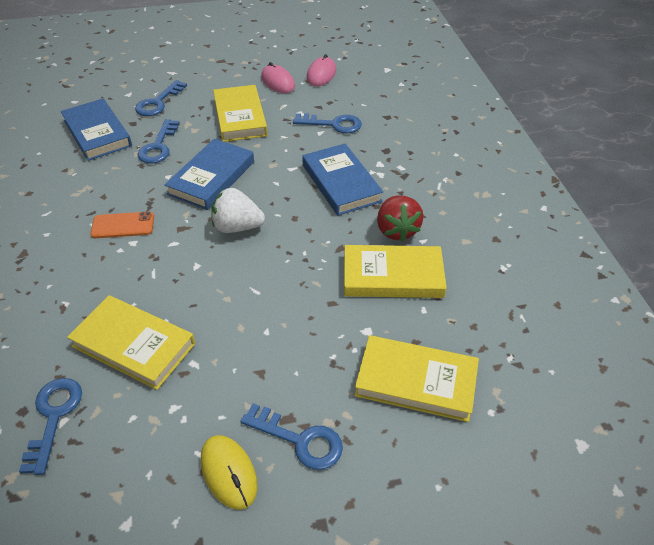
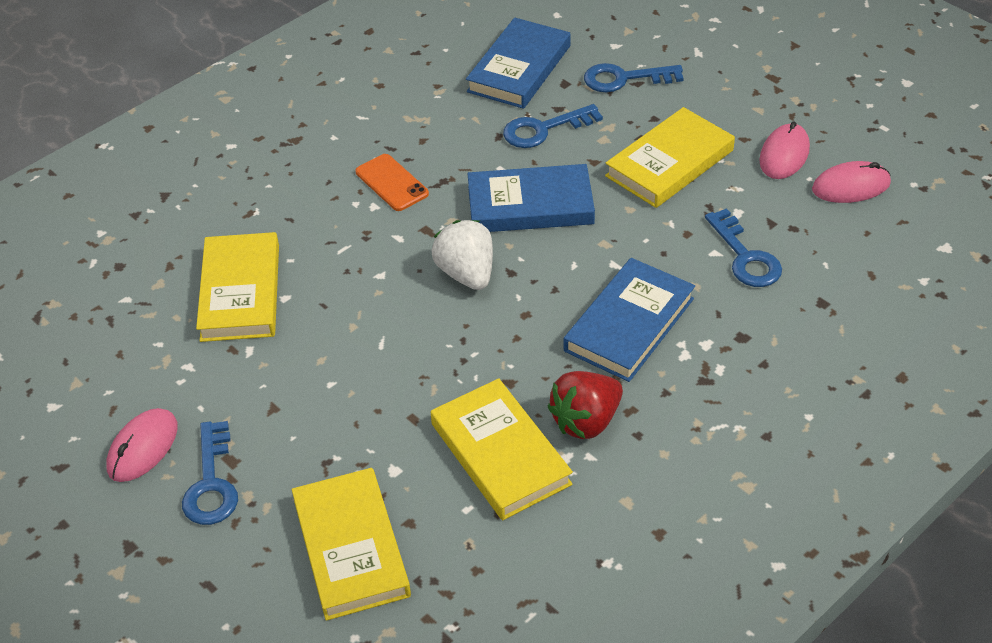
camera: 60 degrees right, 0 degrees up
blue key [19,378,82,475] -> none
yellow mouse [201,435,258,510] -> pink mouse [106,408,178,482]

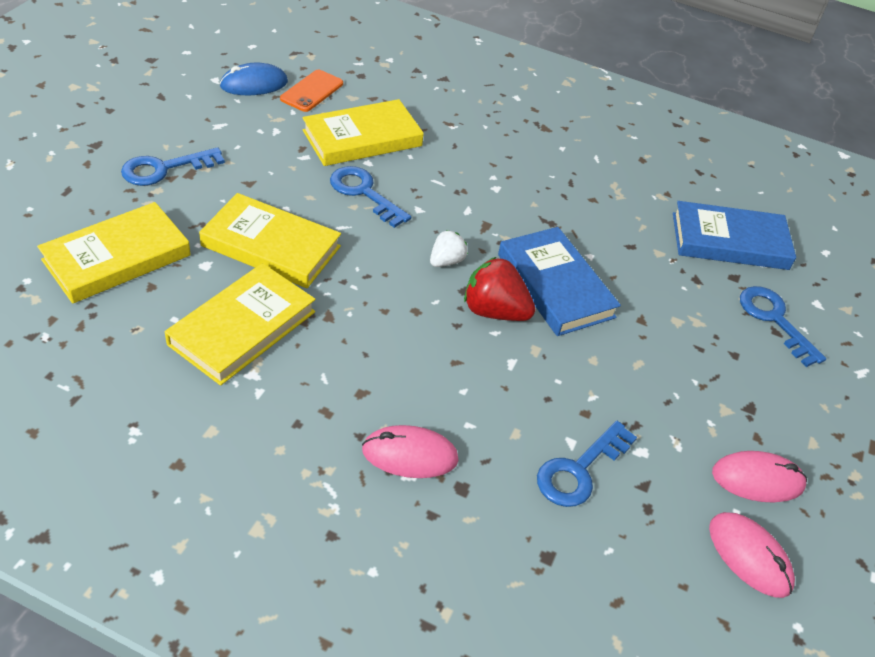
camera: 60 degrees right, 0 degrees up
pink mouse [106,408,178,482] -> pink mouse moved to [362,425,459,478]
orange phone [355,154,429,211] -> orange phone moved to [280,70,343,112]
white strawberry [432,220,493,290] -> white strawberry [430,230,468,267], size x0.60
blue key [503,104,603,148] -> blue key moved to [330,166,411,228]
red strawberry [548,371,623,439] -> red strawberry moved to [464,257,536,321]
blue book [564,258,695,382] -> none
yellow book [605,107,735,208] -> yellow book moved to [199,193,341,288]
none -> blue mouse [219,63,288,95]

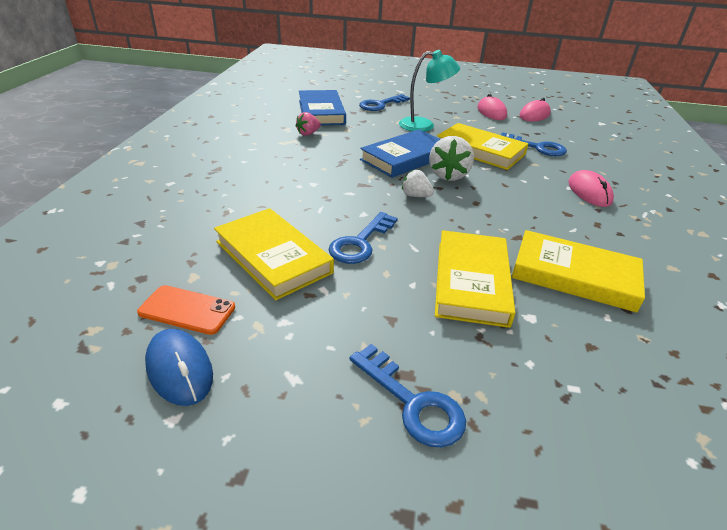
camera: 100 degrees left, 10 degrees down
yellow book [37,202,191,304] -> yellow book moved to [437,123,529,170]
red strawberry [464,257,536,321] -> white strawberry [429,136,474,181]
none -> pink strawberry [296,112,321,136]
none -> turquoise lamp [399,50,460,132]

